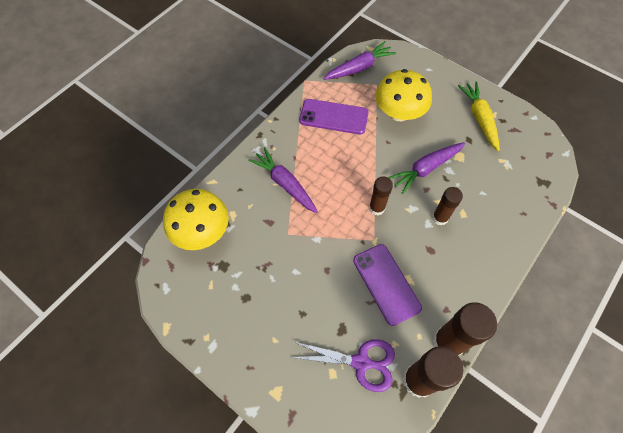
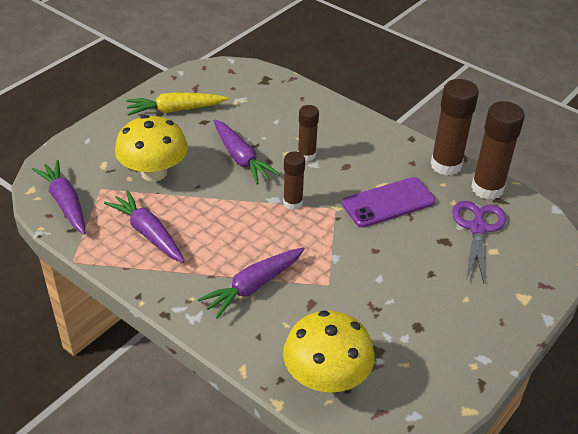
camera: 90 degrees left, 20 degrees down
purple phone [299,99,369,134] -> purple carrot [104,190,185,263]

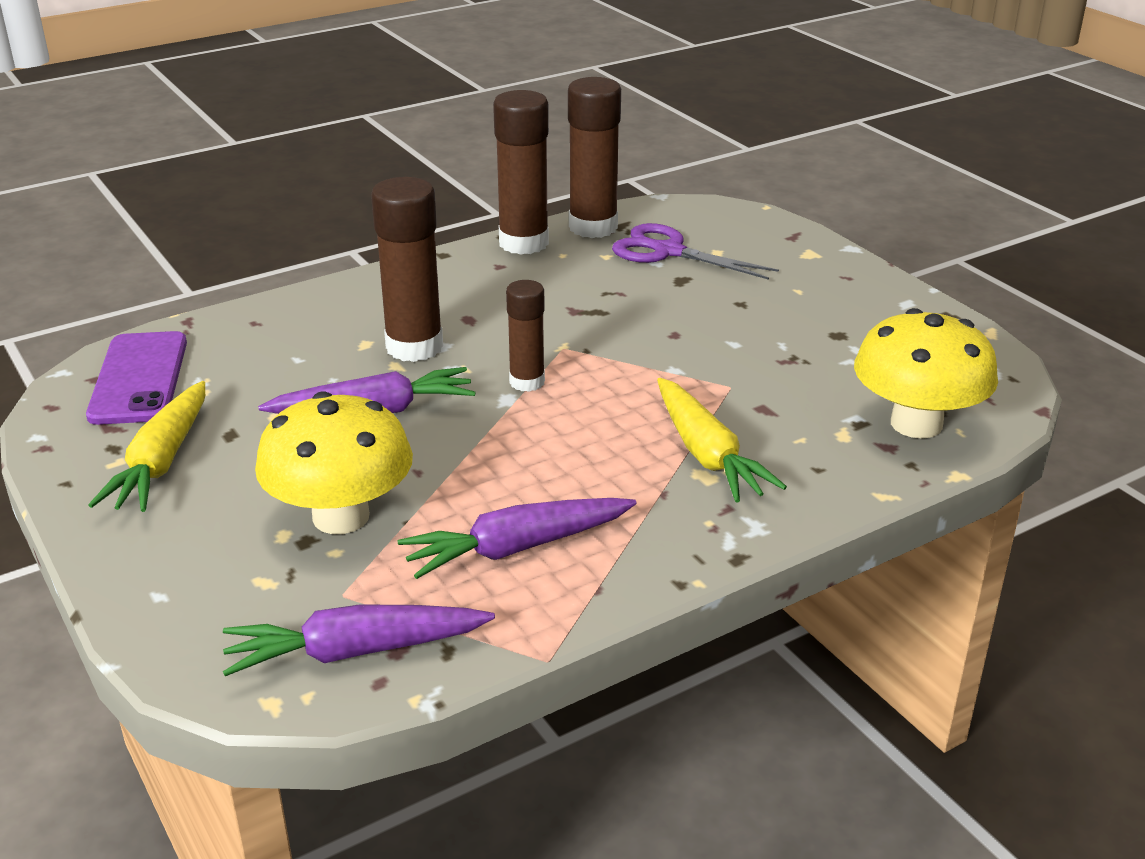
camera: 70 degrees left, 10 degrees down
purple carrot [197,247,305,319] -> yellow carrot [657,378,787,503]
brown glue stick [298,105,319,161] -> brown glue stick [371,177,443,362], size x1.68
purple phone [342,177,435,227] -> purple phone moved to [86,331,187,425]

